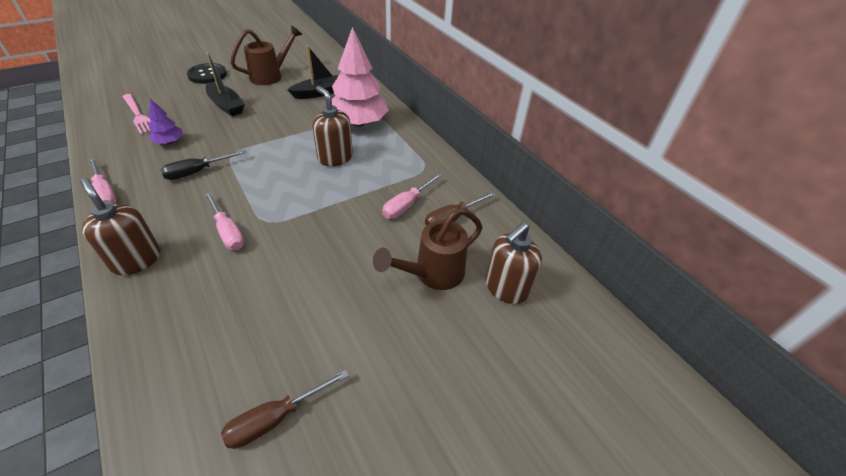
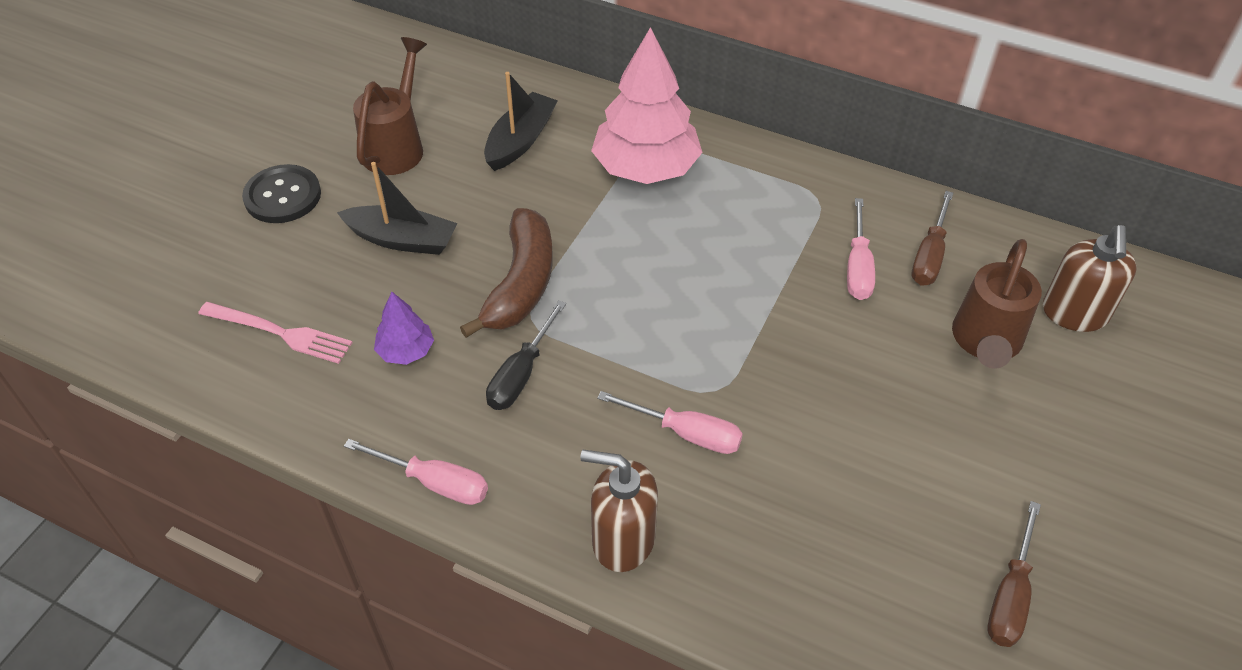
camera: 30 degrees left, 5 degrees up
brown soap dispenser [312,86,353,166] -> none
none -> brown banana [460,208,553,338]

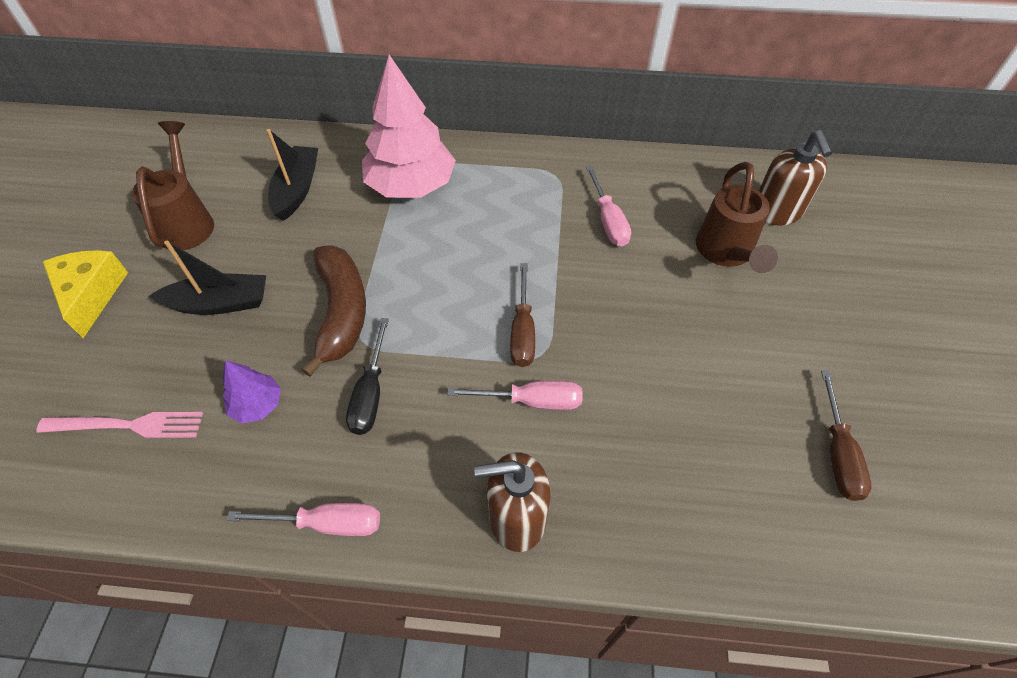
camera: 20 degrees left, 5 degrees up
black button [242,164,321,223] -> yellow cheese [43,250,128,338]
brown screwdriver [911,191,953,286] -> brown screwdriver moved to [510,263,535,367]

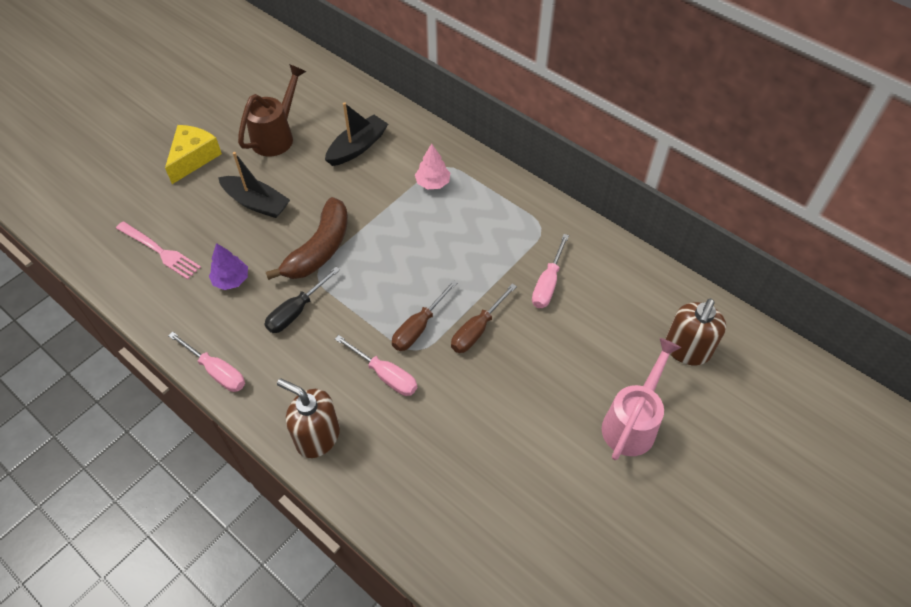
camera: 35 degrees right, 0 degrees up
pink tree [362,55,456,198] -> pink tree [415,144,450,189], size x0.47
brown watering can [696,162,778,273] -> none
brown screwdriver [821,370,871,501] -> brown screwdriver moved to [451,284,517,353]
none -> pink watering can [602,338,681,460]

